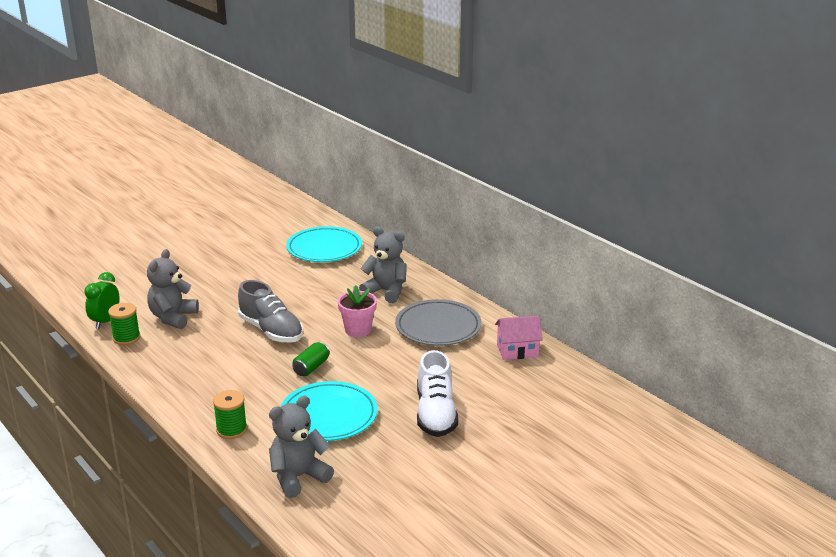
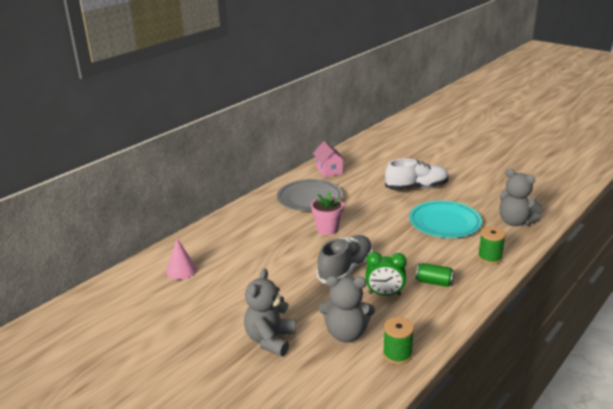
camera: 100 degrees left, 0 degrees up
green clock [84,272,119,329] -> green clock moved to [365,252,407,296]
turquoise plate [286,226,362,262] -> pink cone [166,239,197,280]
green can [292,342,330,376] -> green can moved to [416,263,454,287]
grey teddy bear [359,227,407,303] -> grey teddy bear moved to [244,268,296,356]

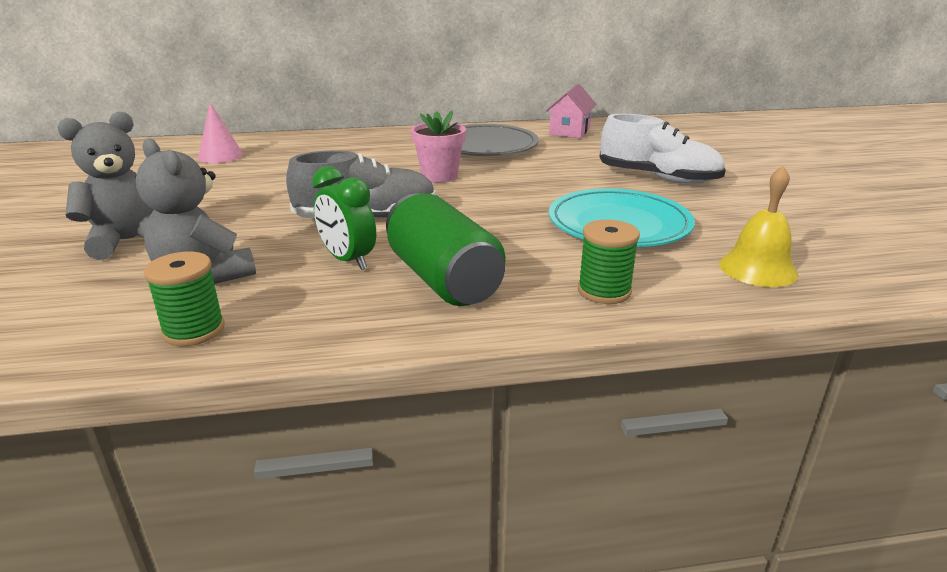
camera: 40 degrees right, 0 degrees up
green can [416,263,454,287] -> green can [386,193,505,306], size x1.89
grey teddy bear [500,168,543,226] -> yellow bell [719,166,798,287]

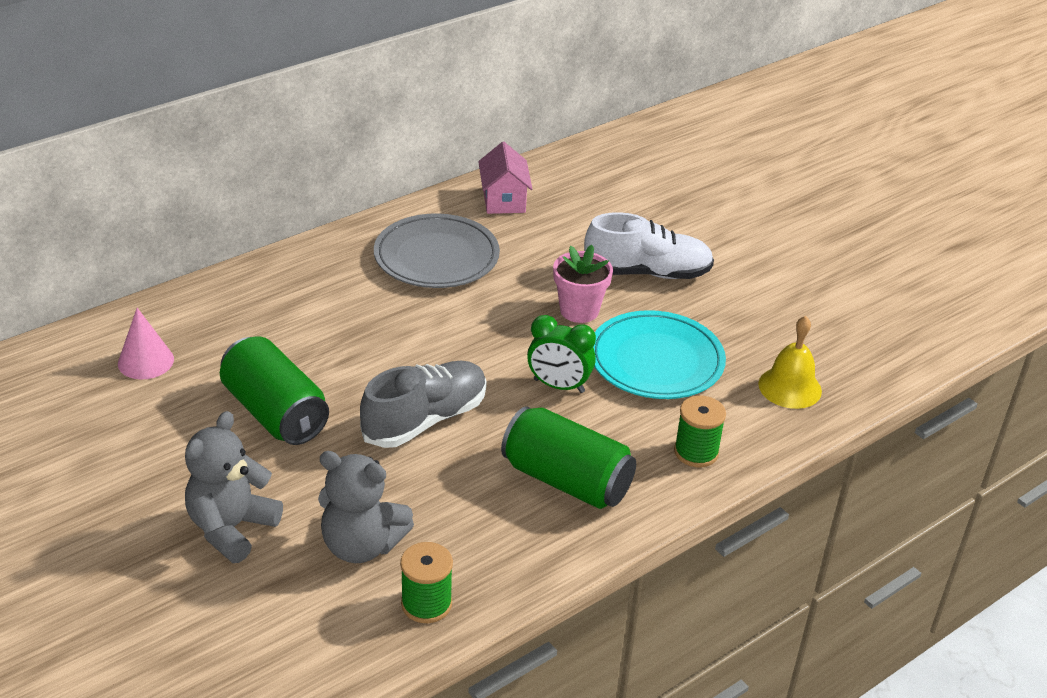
camera: 30 degrees left, 10 degrees up
green clock [312,166,376,270] -> green clock moved to [527,315,596,393]
pink flower pot [411,110,466,183] -> pink flower pot moved to [553,245,613,323]
none -> green can [220,336,329,445]

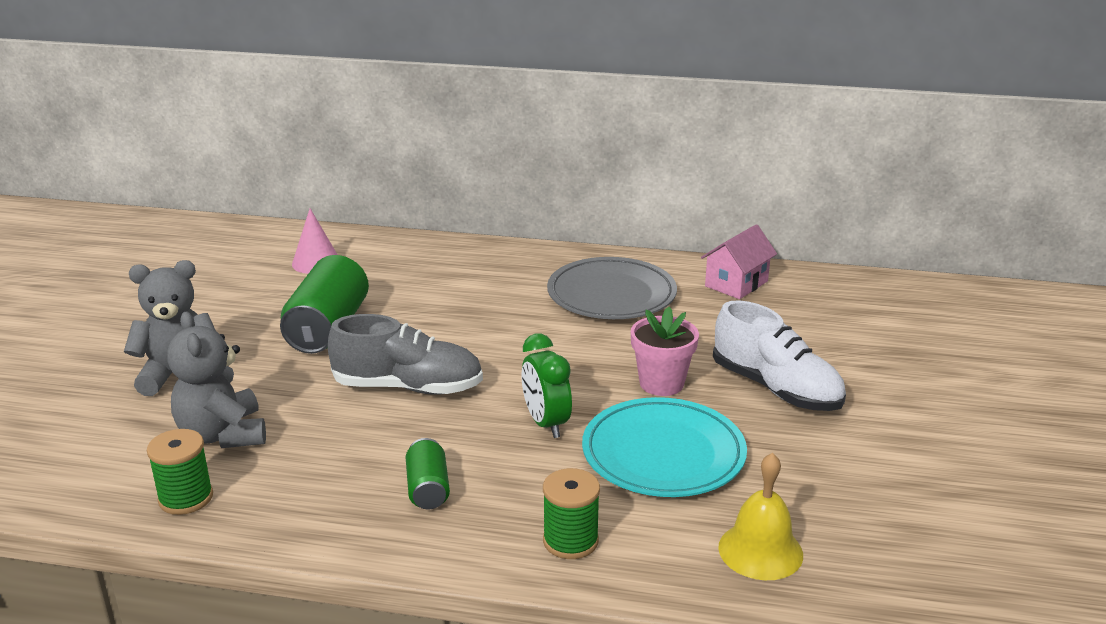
camera: 50 degrees right, 10 degrees down
green can [501,406,636,509] -> green can [406,438,450,510], size x0.53

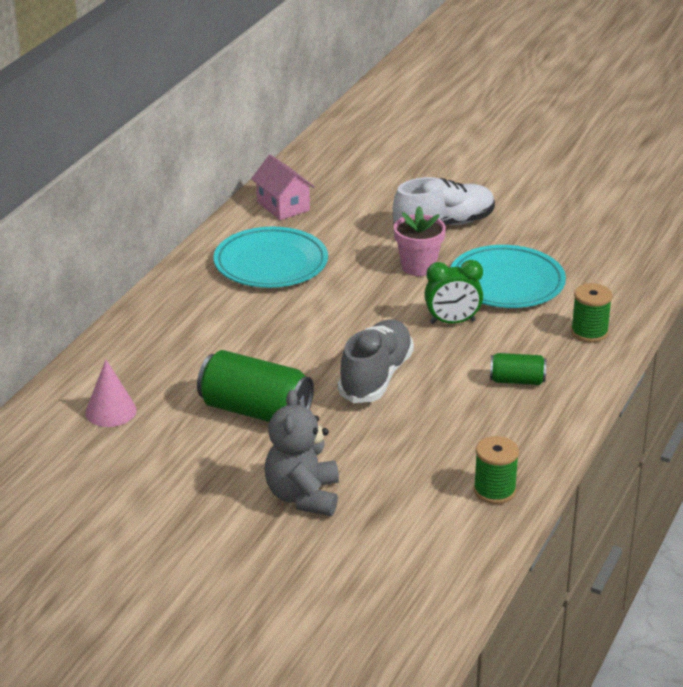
camera: 75 degrees left, 5 degrees up
grey teddy bear [167,311,266,448] -> none
grey plate [547,257,677,319] -> turquoise plate [214,227,328,288]
yellow bell [718,453,803,580] -> none

